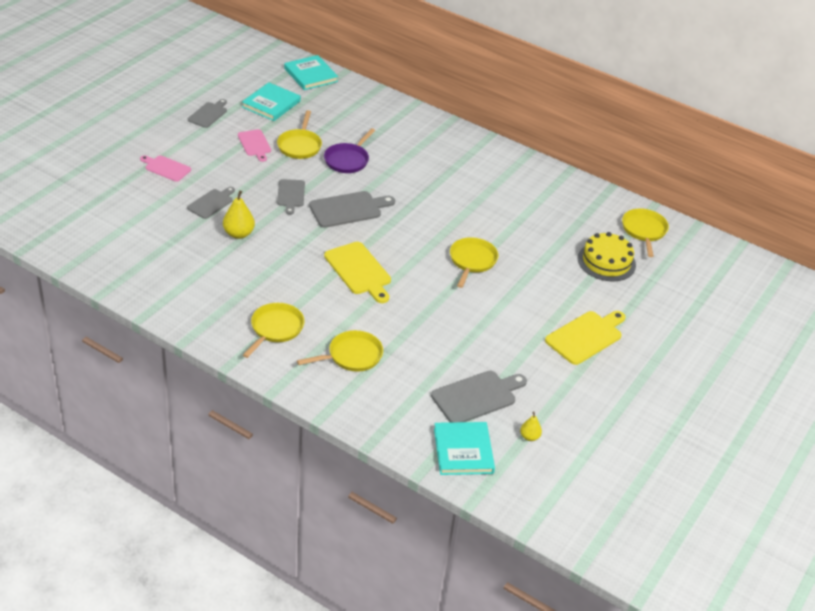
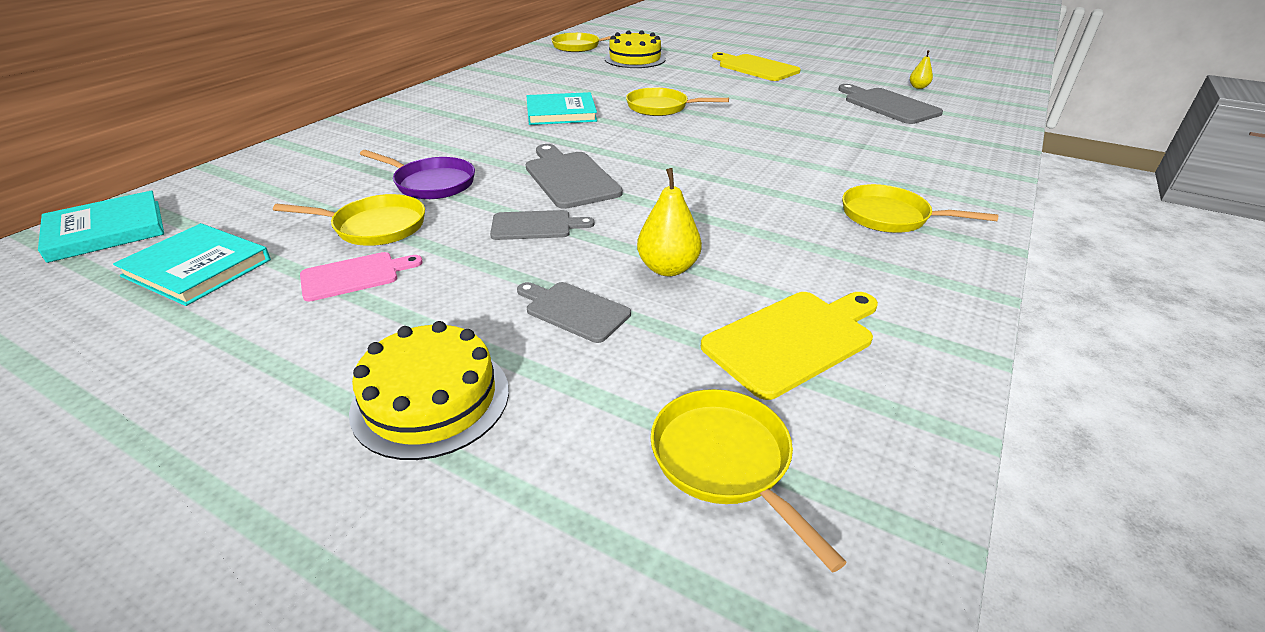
camera: 90 degrees left, 5 degrees down
pink cutting board [140,155,191,182] -> yellow cake [349,321,509,460]
grey cutting board [188,99,227,128] -> none
yellow pan [297,330,383,372] -> yellow pan moved to [650,389,847,573]
yellow cutting board [324,242,391,303] -> yellow cutting board moved to [701,292,878,400]
turquoise book [434,422,495,475] -> turquoise book moved to [527,92,597,125]

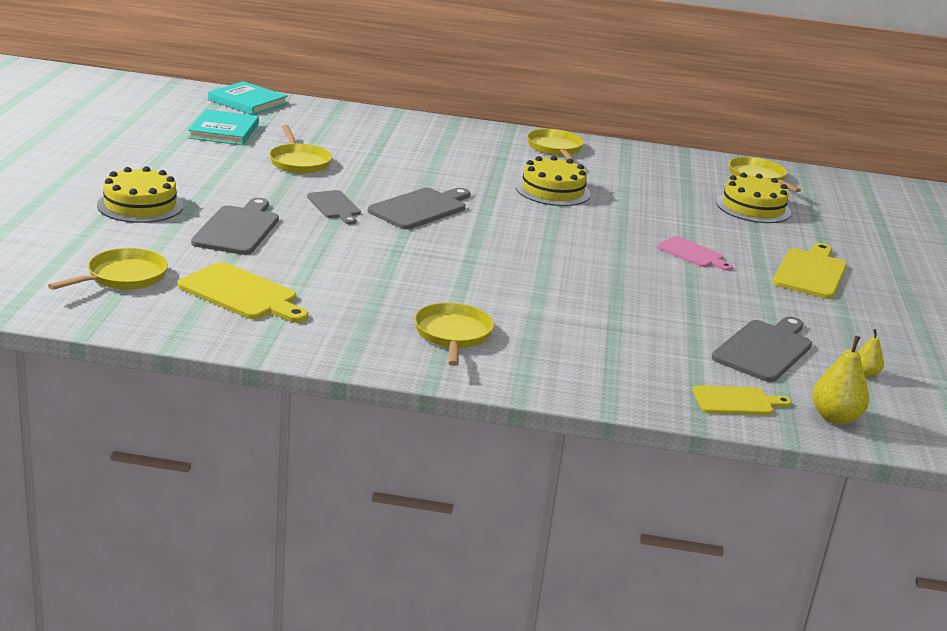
camera: 65 degrees right, 10 degrees down
pink cutting board [300,252,423,302] -> pink cutting board moved to [657,236,733,271]
purple pan [360,150,475,199] -> none
grey cutting board [517,282,631,343] -> grey cutting board [191,198,279,255], size x1.57
turquoise book [527,92,597,125] -> yellow cake [516,156,591,206]
yellow pan [626,88,729,116] -> yellow pan moved to [527,129,584,162]
yellow pear [637,168,702,276] -> yellow pear moved to [812,335,869,424]
none -> yellow cutting board [693,385,792,415]

